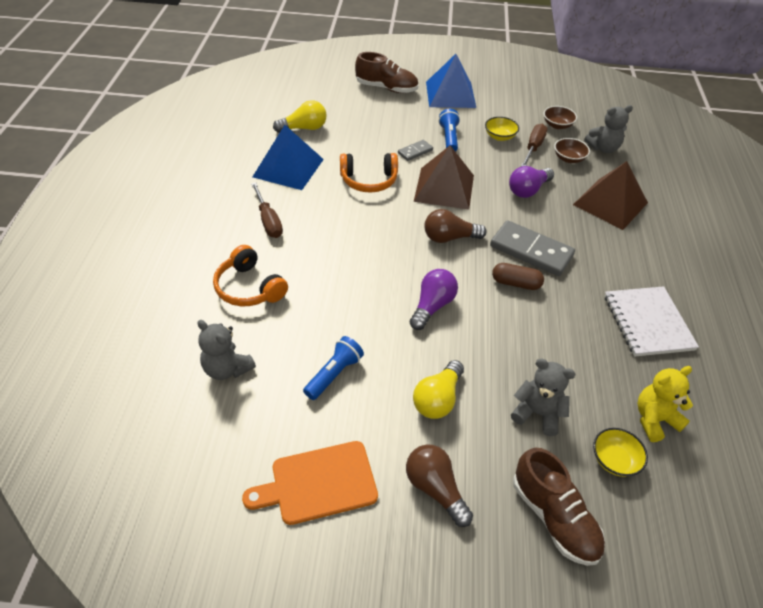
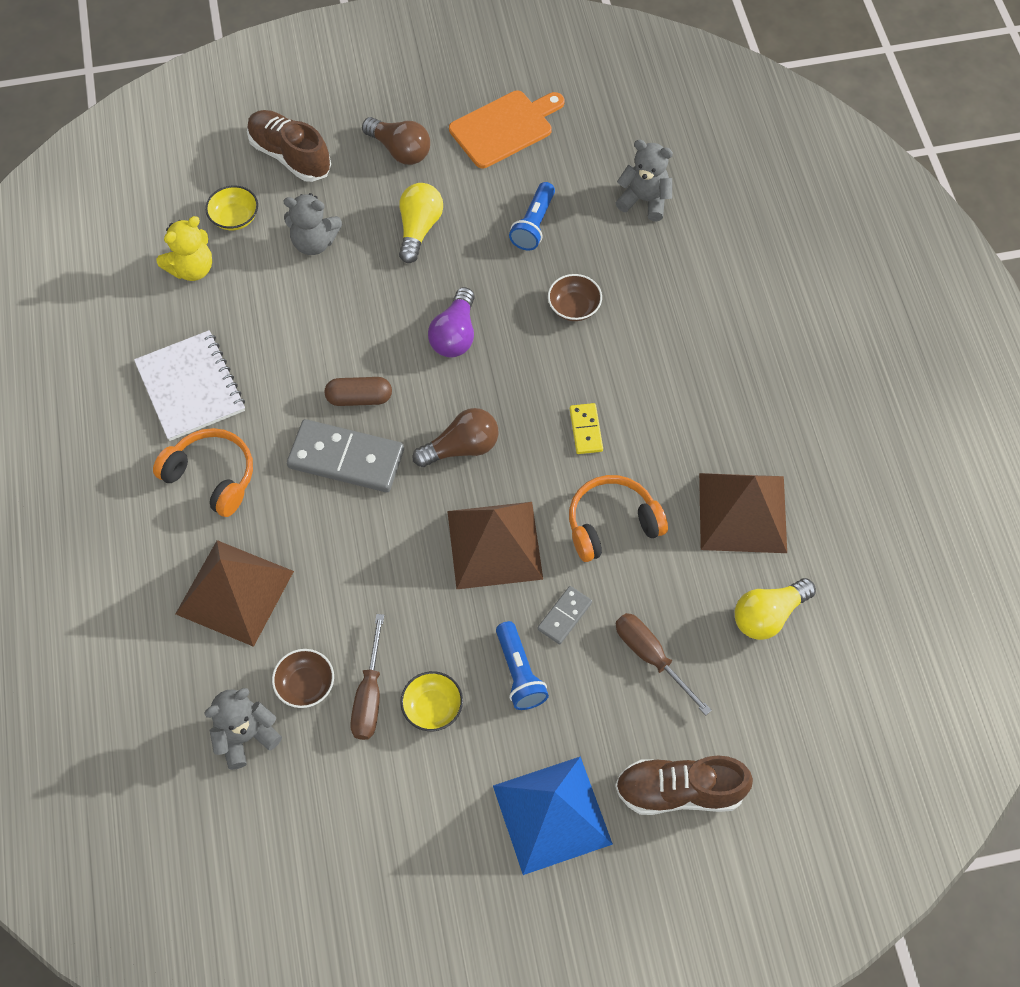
camera: 165 degrees right, 15 degrees up
orange headphones [213,245,288,306] -> orange headphones moved to [153,428,253,517]
brown screwdriver [251,182,283,238] -> brown screwdriver moved to [616,613,712,715]
blue pyramid [253,125,324,190] -> brown pyramid [699,473,787,553]
purple light bulb [509,166,554,198] -> none
brown bowl [544,106,577,129] -> brown bowl moved to [548,274,602,321]
none -> yellow domino [570,403,603,454]

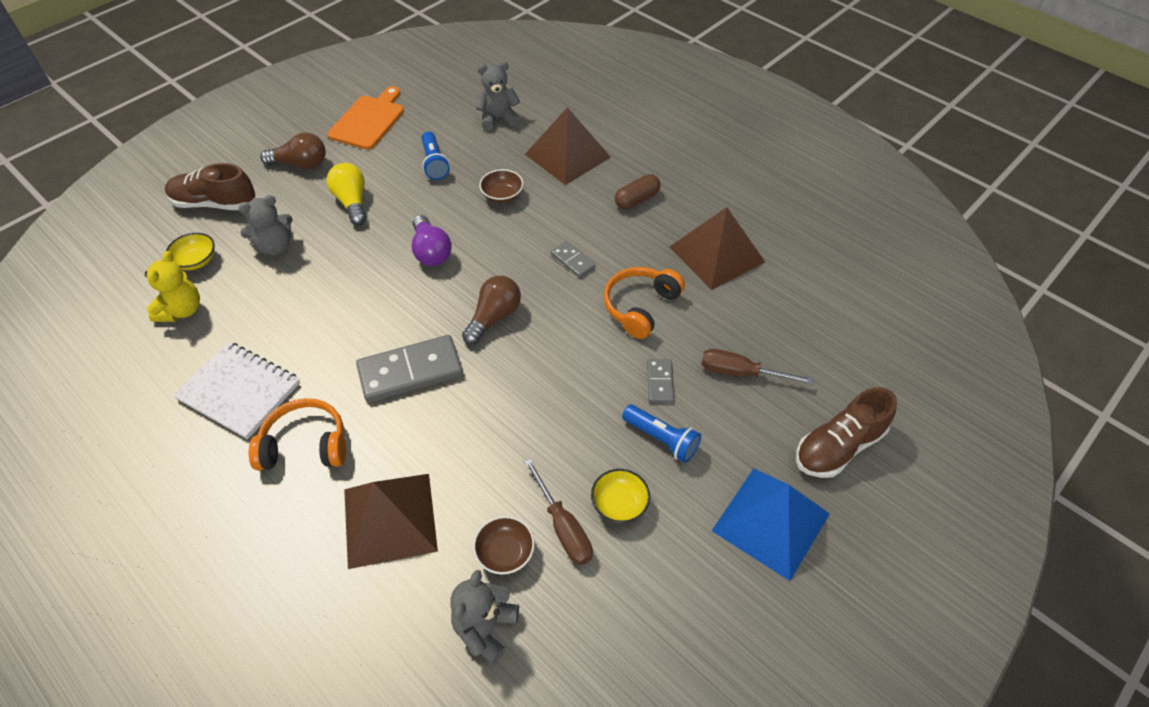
camera: 35 degrees left, 10 degrees down
brown capsule [324,377,392,406] -> brown capsule moved to [615,174,660,209]
brown pyramid [447,502,543,589] -> brown pyramid moved to [525,107,611,185]
yellow domino [570,403,603,454] -> grey domino [551,241,595,278]
yellow light bulb [735,578,816,640] -> none

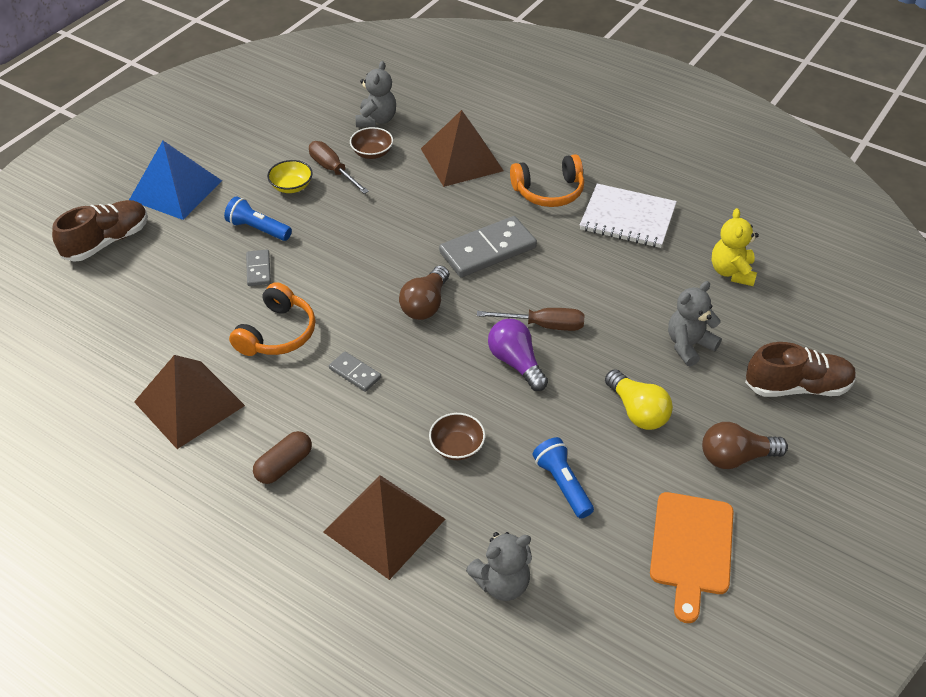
camera: 170 degrees right, 5 degrees down
yellow bowl [166,233,215,270] -> none
brown screwdriver [701,349,814,384] -> brown screwdriver moved to [477,308,584,331]

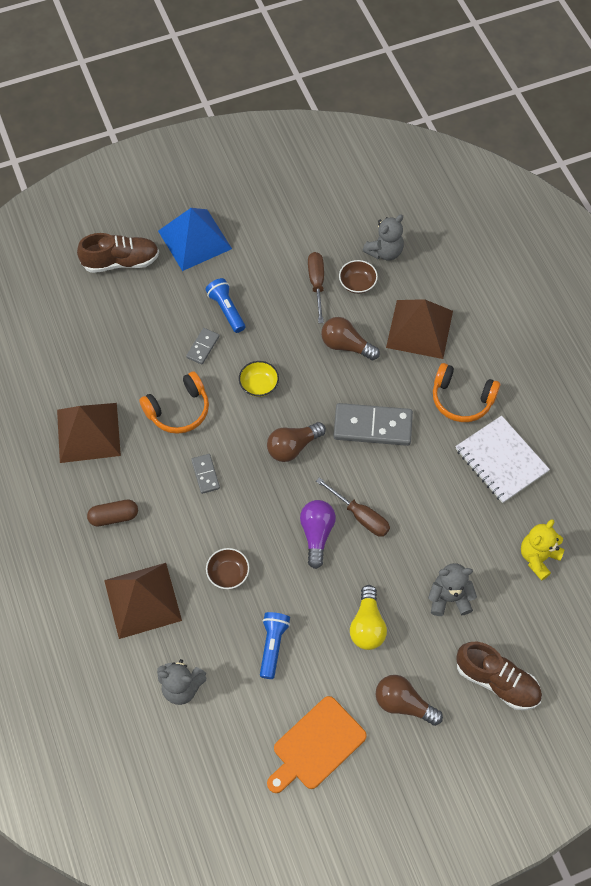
camera: 35 degrees right, 15 degrees up
yellow bowl [267,160,313,193] -> yellow bowl moved to [239,361,279,397]
none -> brown light bulb [321,317,380,360]

